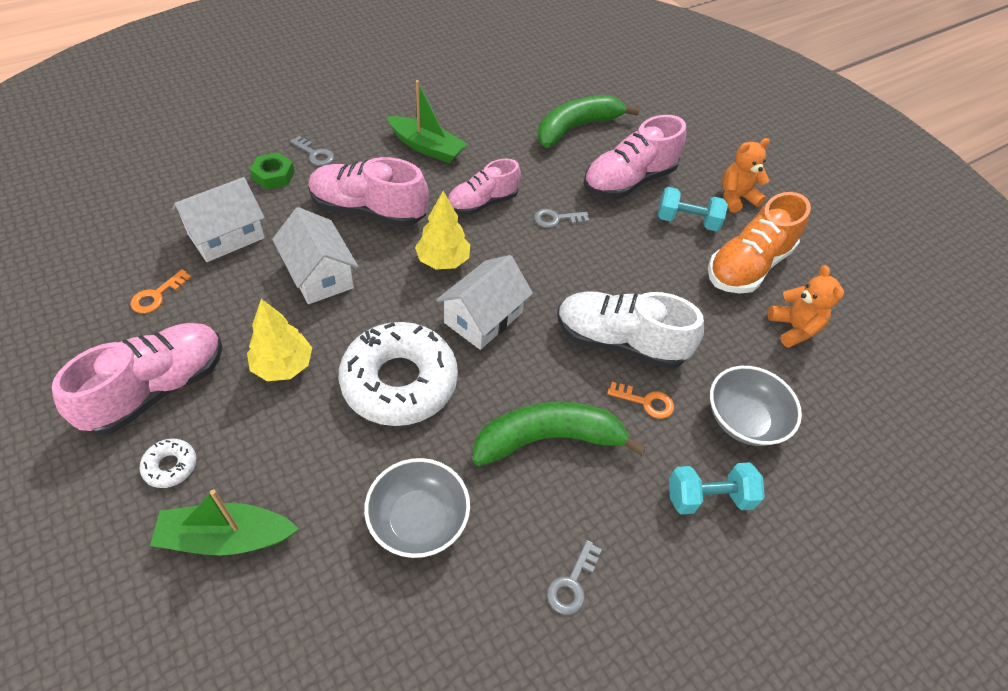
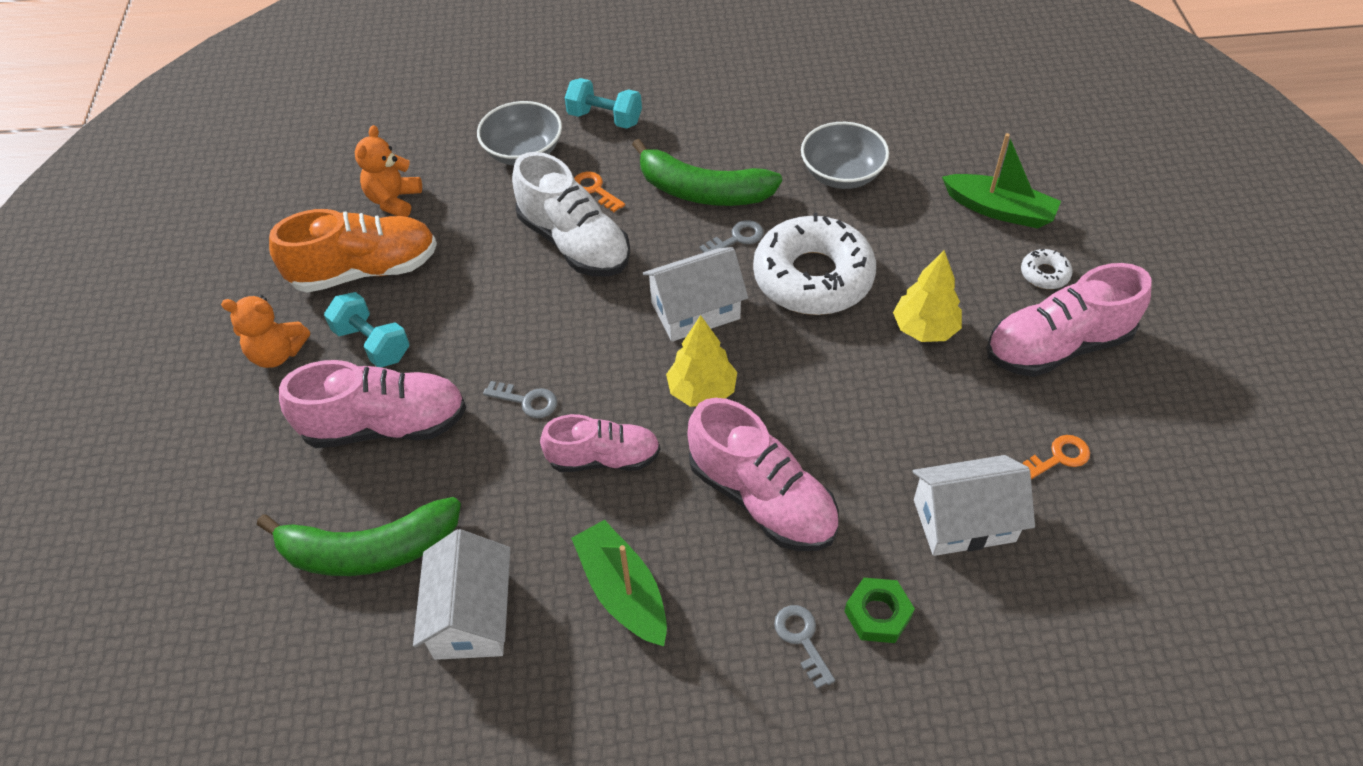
camera: 145 degrees left, 0 degrees up
white house [272,207,358,304] -> white house moved to [413,529,510,660]
grey key [547,540,602,615] -> grey key moved to [699,220,764,253]

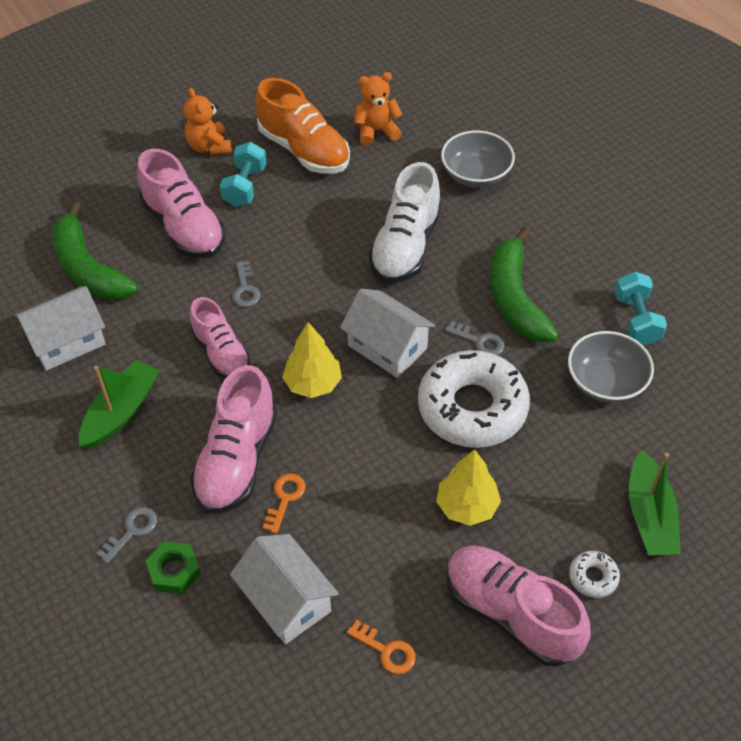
camera: 60 degrees right, 0 degrees up
turquoise dumbbell [565,78,642,129] -> turquoise dumbbell moved to [615,271,667,345]
orange key [574,172,625,212] -> orange key moved to [263,474,305,534]

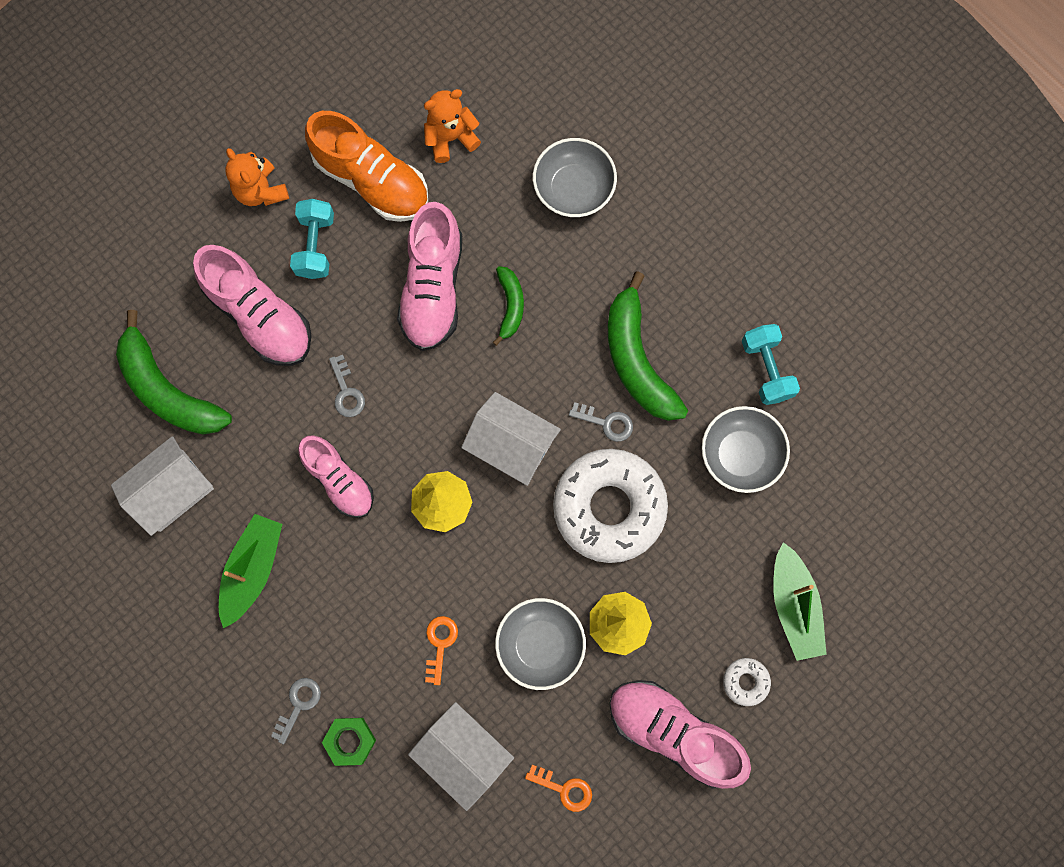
camera: 10 degrees left, 25 degrees up
pink shoe [190,365,277,514] -> pink shoe moved to [397,202,462,351]
white shoe [369,162,441,283] -> green banana [493,266,524,346]
none -> grey bowl [495,598,586,690]

